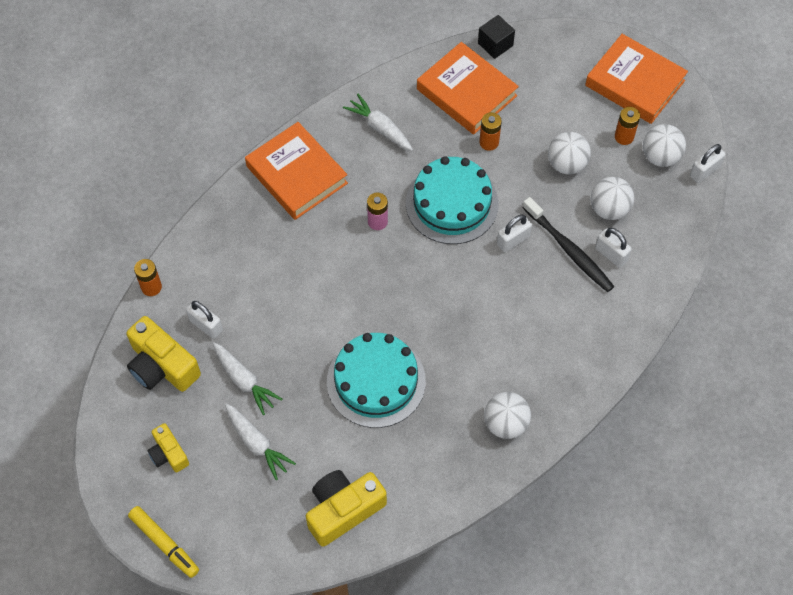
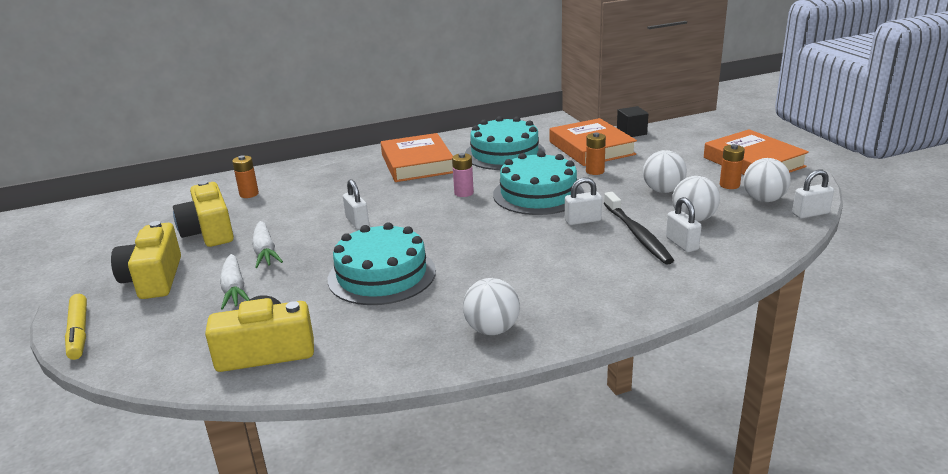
camera: 25 degrees right, 35 degrees down
yellow camera [147,423,189,472] -> yellow camera [111,221,181,299], size x1.73
white padlock [186,301,223,339] -> white padlock moved to [343,179,369,229]
white carrot [343,94,413,151] -> turquoise cake [465,116,545,170]

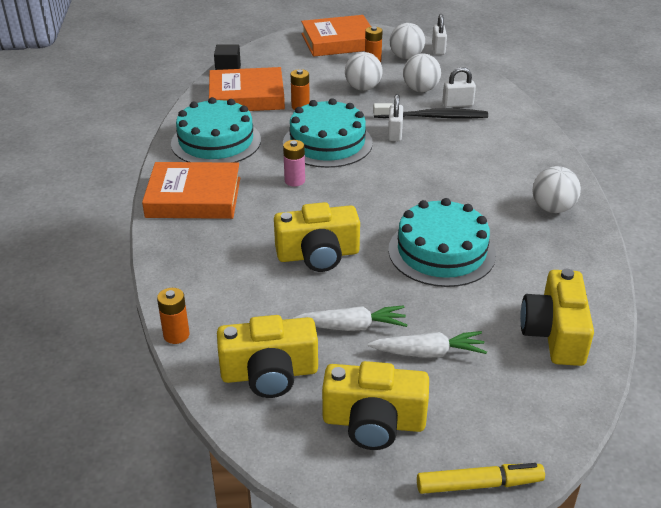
camera: 75 degrees left, 10 degrees up
white padlock [343,179,369,229] -> yellow camera [274,202,360,272]

